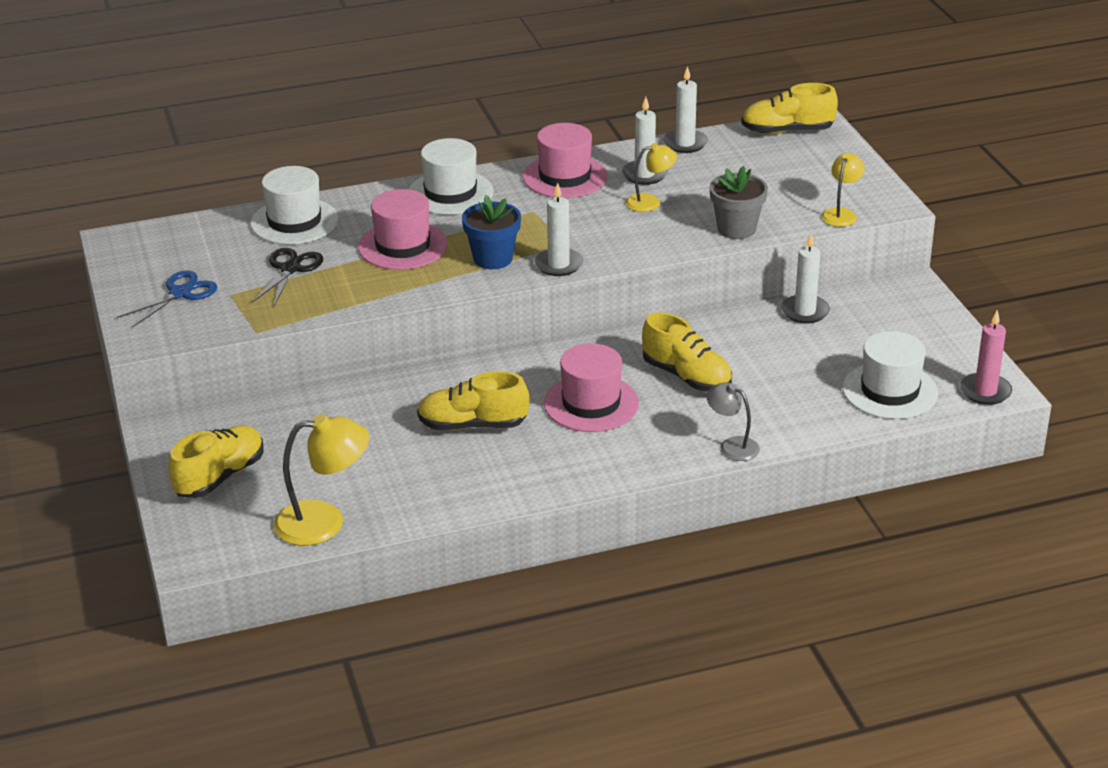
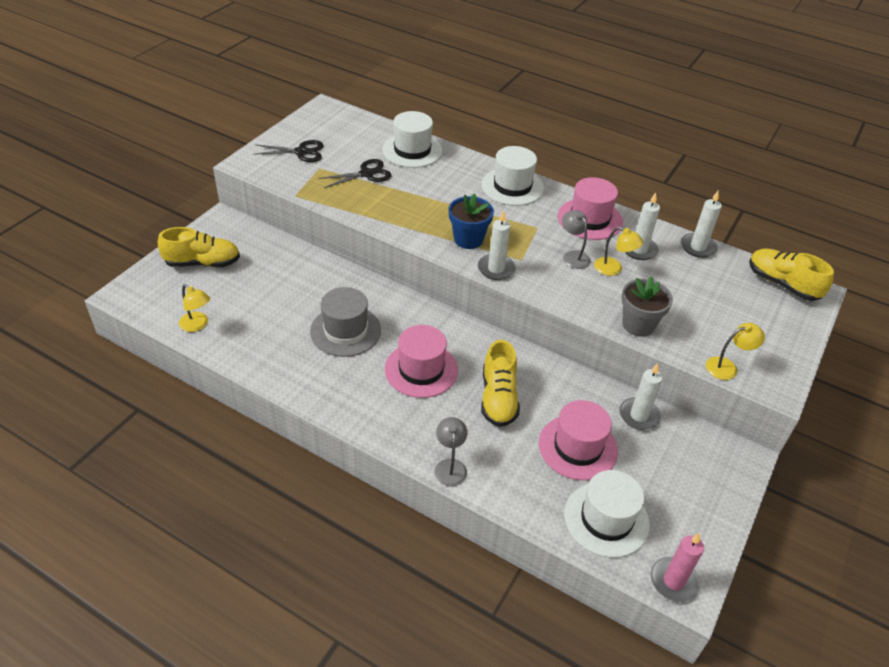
camera: 45 degrees right, 10 degrees up
blue scissors [117,270,217,328] -> black scissors [253,140,323,162]
yellow lamp [273,414,369,546] -> yellow lamp [179,284,210,332], size x0.59
pink hat [358,189,448,270] -> pink hat moved to [539,400,618,480]
yellow shoe [417,371,530,430] -> grey hat [310,287,381,357]
none -> grey lamp [562,210,591,269]

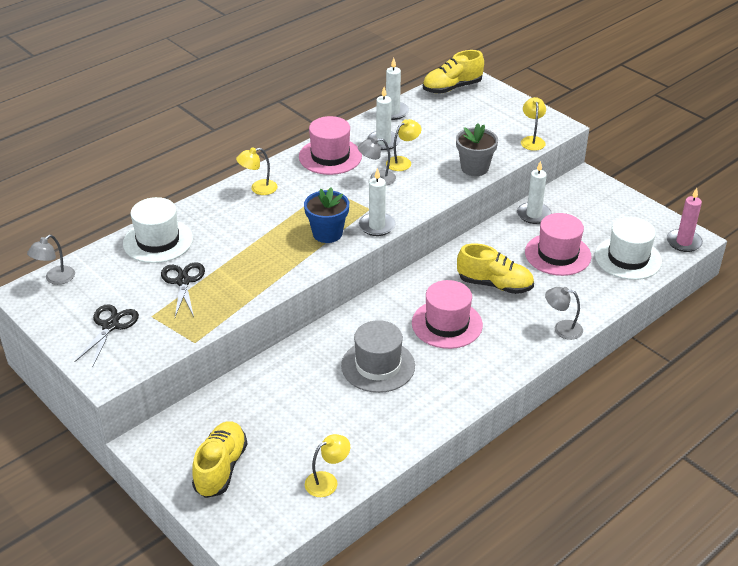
camera: 70 degrees left, 5 degrees down
white hat [481,146,544,206] -> yellow lamp [236,147,278,195]
none -> grey lamp [27,235,75,285]

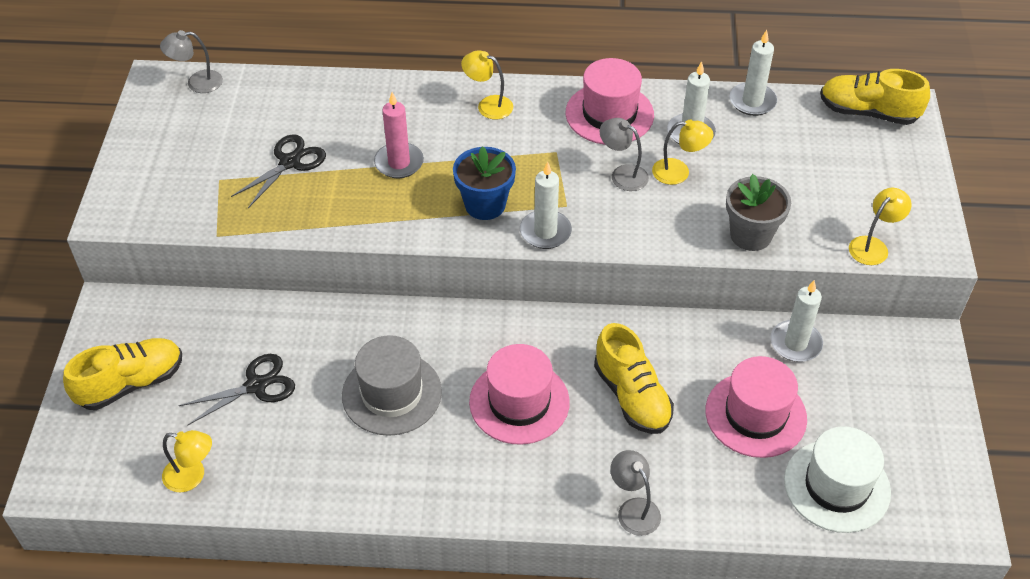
camera: 45 degrees right, 10 degrees up
black scissors [74,304,139,367] -> black scissors moved to [178,354,295,426]
white hat [123,197,193,263] -> none
pink candle [667,188,703,252] -> pink candle moved to [374,92,424,178]

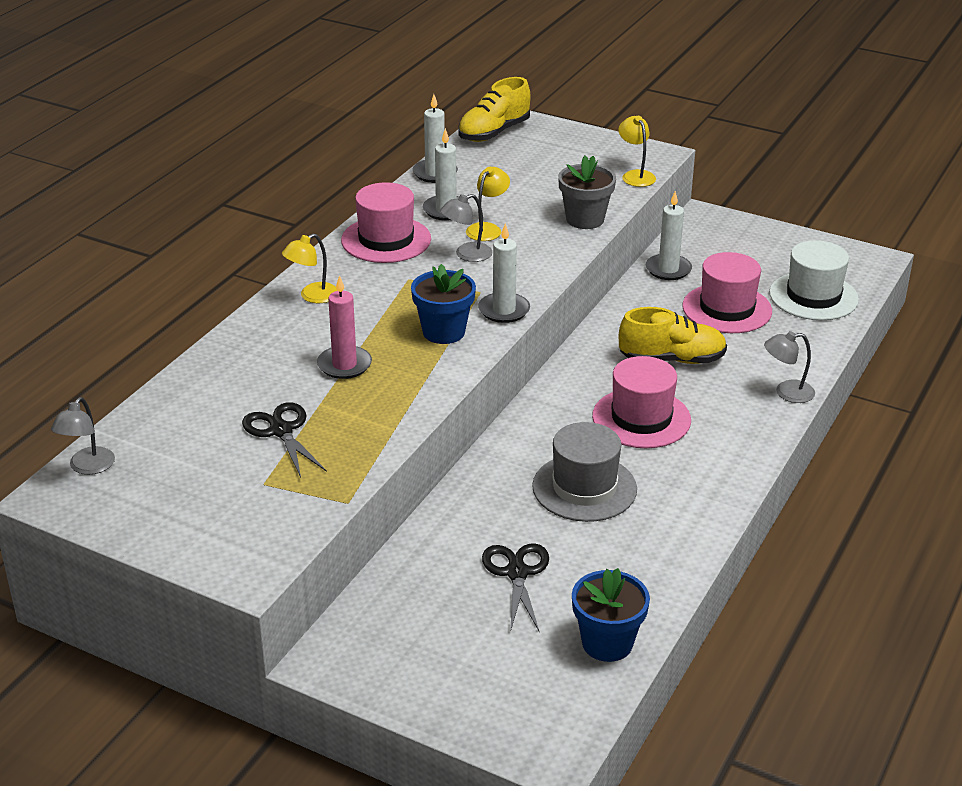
camera: 65 degrees left, 15 degrees down
yellow shoe [63,338,182,410] -> none
yellow lamp [162,430,212,493] -> blue flower pot [572,568,650,662]

